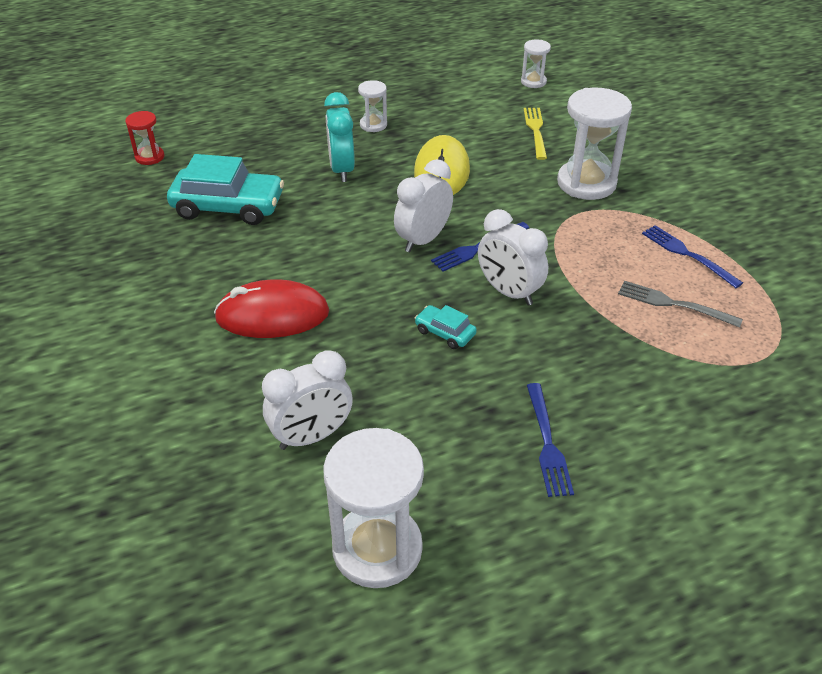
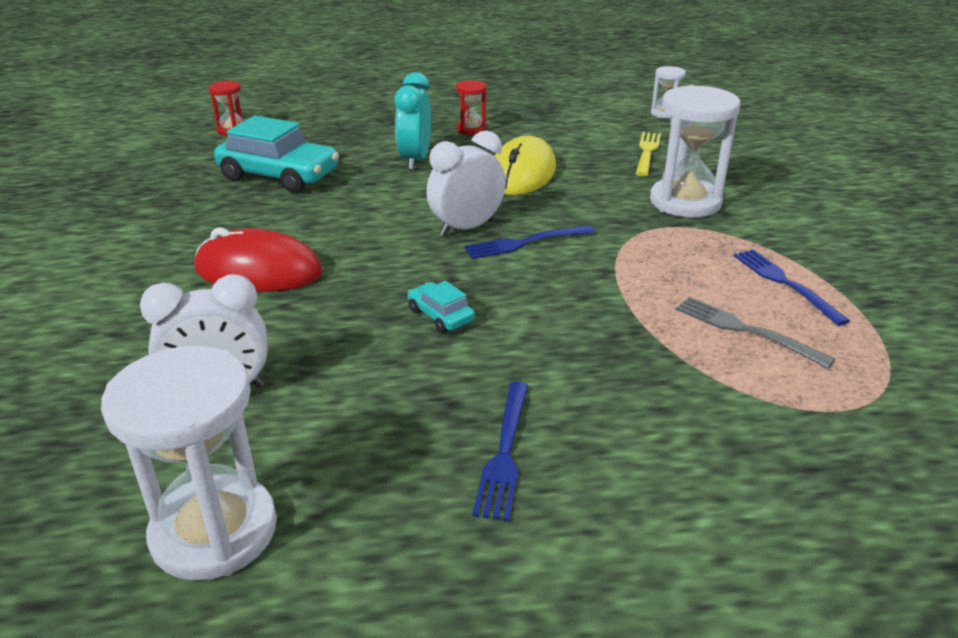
camera: 15 degrees right, 10 degrees down
white hourglass [358,80,387,132] -> red hourglass [456,80,486,135]
white clock [478,209,548,306] -> none

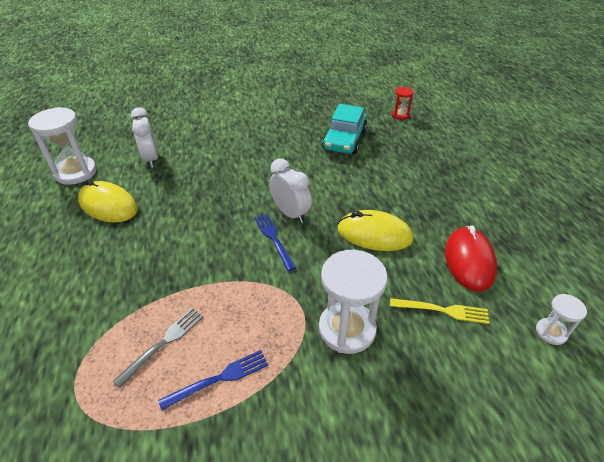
camera: 85 degrees right, 10 degrees up
red mouse [194,227,322,292] -> red mouse moved to [445,225,497,292]
turquoise clock [395,72,431,170] -> none
turquoise car [407,281,475,333] -> none
red hourglass [456,80,486,135] -> none
blue fork [472,382,528,521] -> none
none -> yellow mouse [78,180,138,223]

